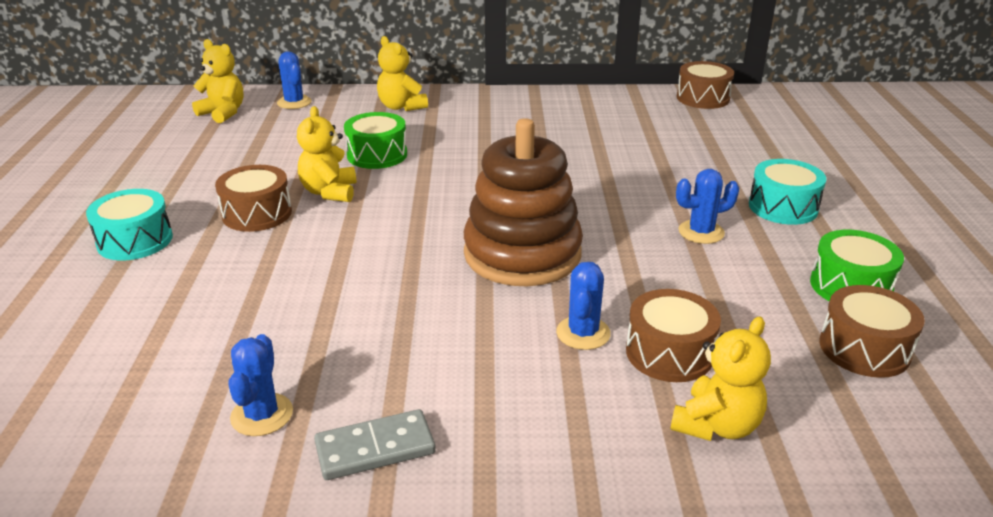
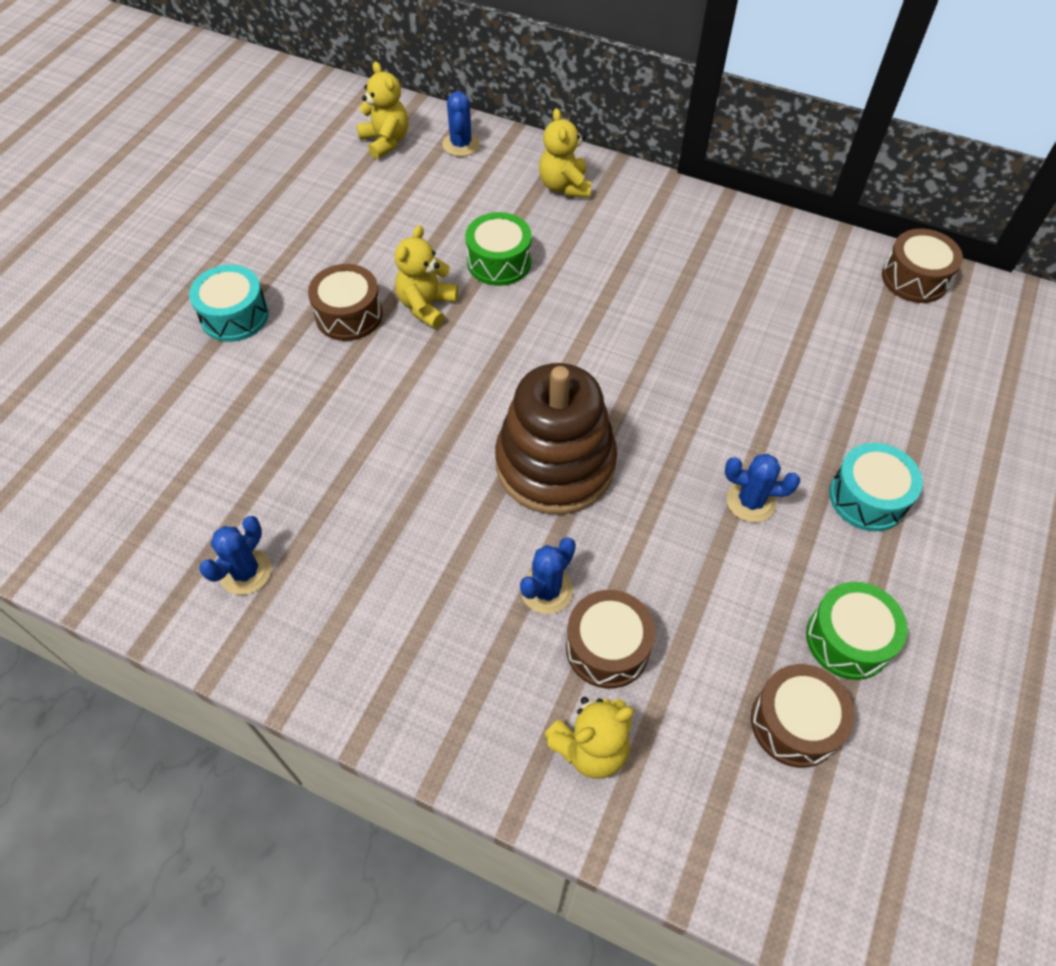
camera: 25 degrees right, 25 degrees up
grey domino [314,409,436,480] -> none

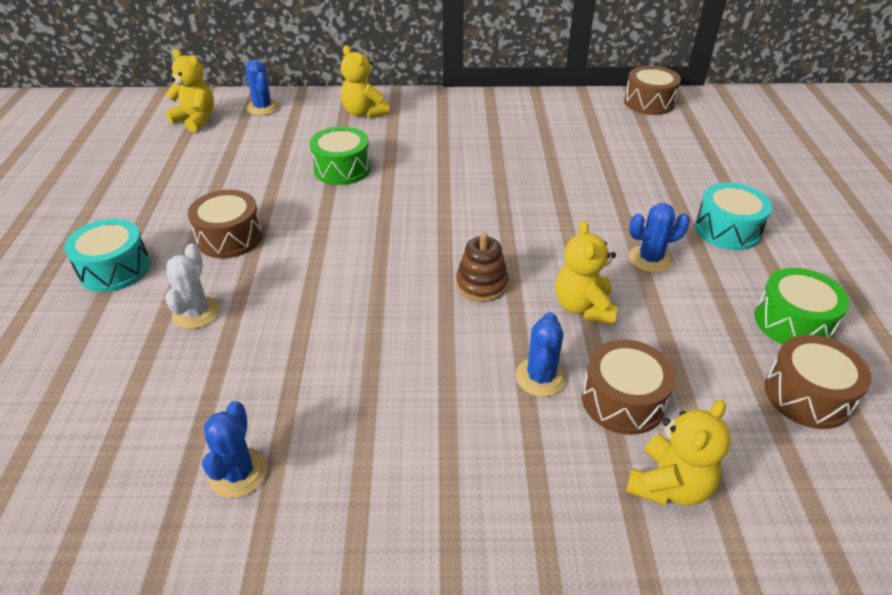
camera: 25 degrees left, 15 degrees down
yellow teddy bear [395,225,458,329] -> yellow teddy bear moved to [555,220,618,325]
brown stacking toy [495,363,617,514] -> brown stacking toy [456,233,508,302], size x0.46
none -> white cactus [165,244,220,329]

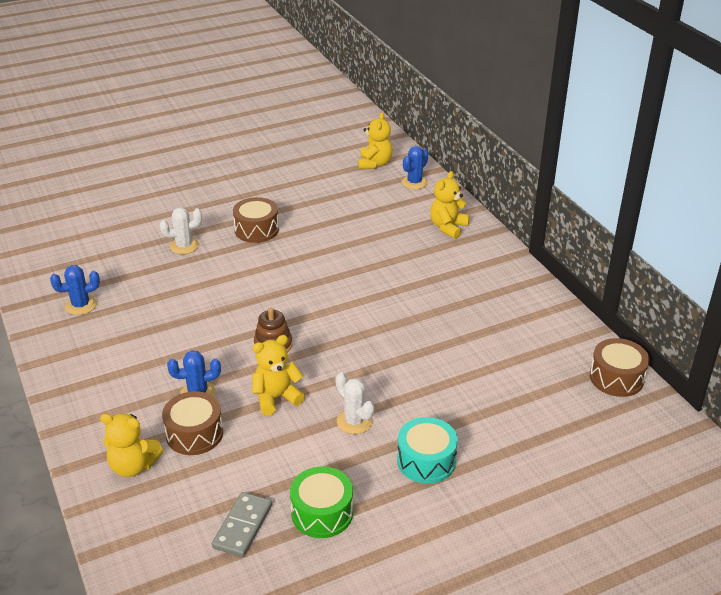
camera: 65 degrees right, 5 degrees down
turquoise drum [64,219,151,292] -> none
green drum [310,126,371,185] -> none
blue cactus [629,203,690,273] -> white cactus [335,372,374,434]
brown drum [765,335,871,429] -> grey domino [212,492,272,557]

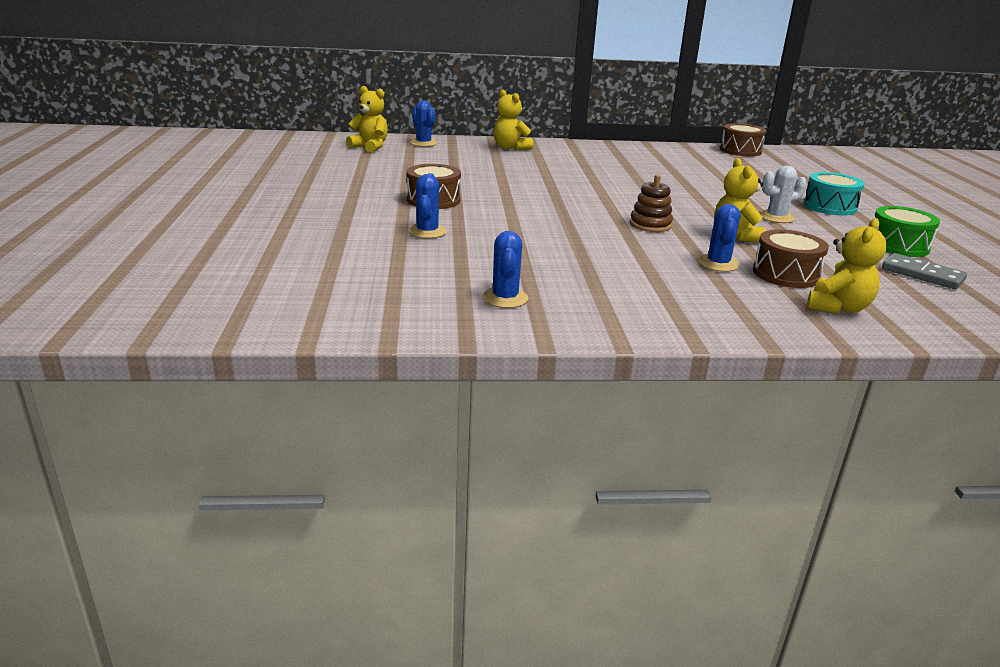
camera: 70 degrees left, 10 degrees down
white cactus [159,207,202,254] -> blue cactus [408,173,447,239]

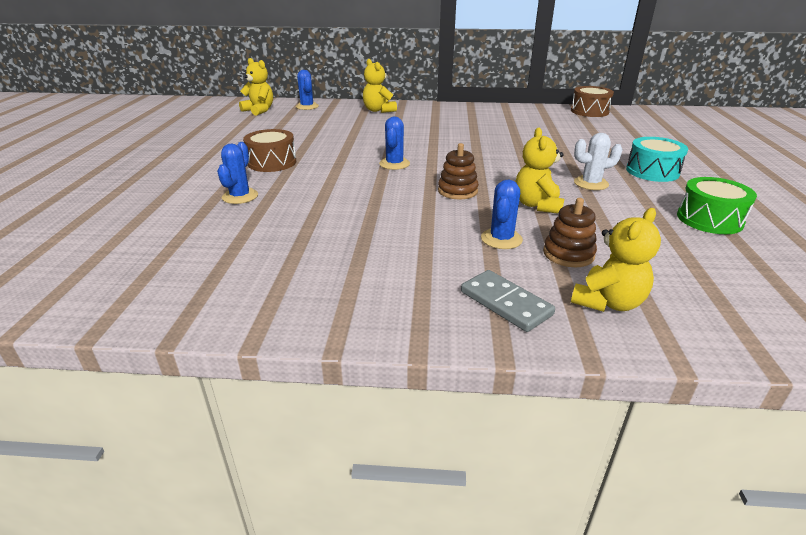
camera: 10 degrees right, 5 degrees up
blue cactus [482,231,528,308] -> blue cactus moved to [379,116,410,170]
brown drum [753,229,829,288] -> brown stacking toy [543,198,597,267]
grey domino [882,253,967,289] -> grey domino moved to [461,270,555,332]

